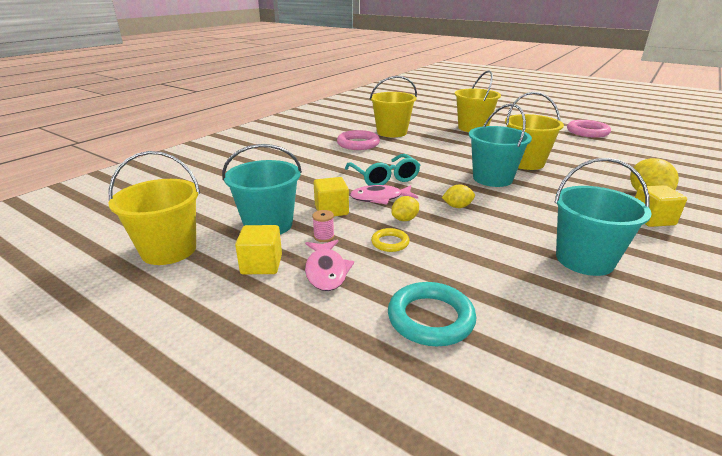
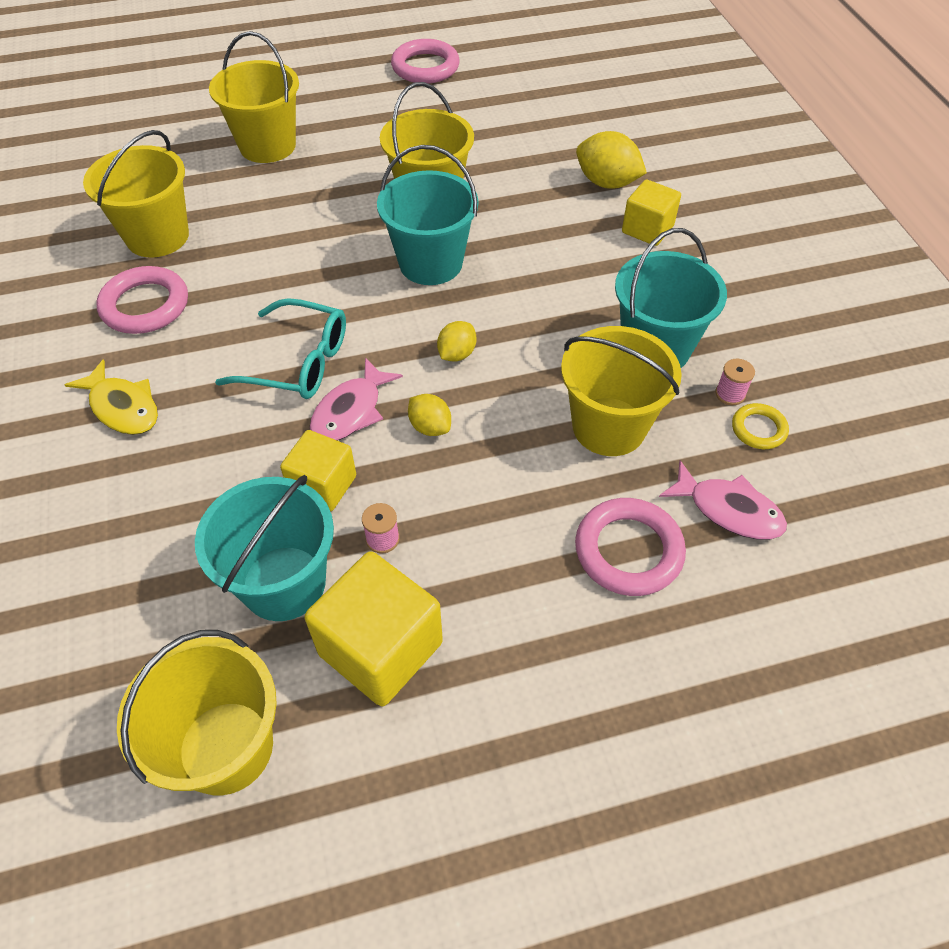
camera: 50 degrees left, 25 degrees up
yellow cube [235,225,282,274] -> yellow cube [304,551,443,706], size x1.59
pink fish [305,239,354,291] -> pink fish moved to [659,461,787,540]
yellow ring [371,228,410,252] -> yellow ring moved to [732,403,789,449]
turquoise ring [388,282,476,346] -> pink ring [575,498,686,596]
yellow lemon [391,196,419,221] -> yellow lemon turned 45 degrees counterclockwise [408,394,451,436]
none -> yellow fish [65,359,158,435]
none -> yellow bucket [561,326,682,456]
none -> pink spool [715,359,755,405]

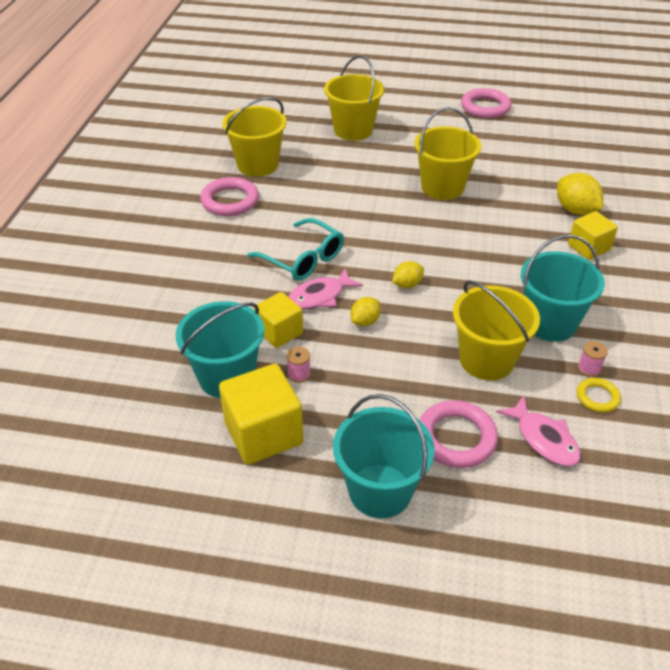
camera: 25 degrees right, 10 degrees down
yellow fish [65,359,158,435] -> none
yellow bucket [117,630,277,795] -> none
turquoise bucket [377,145,478,285] -> turquoise bucket moved to [333,394,434,518]
yellow lemon [408,394,451,436] -> yellow lemon turned 60 degrees clockwise [350,297,381,326]

